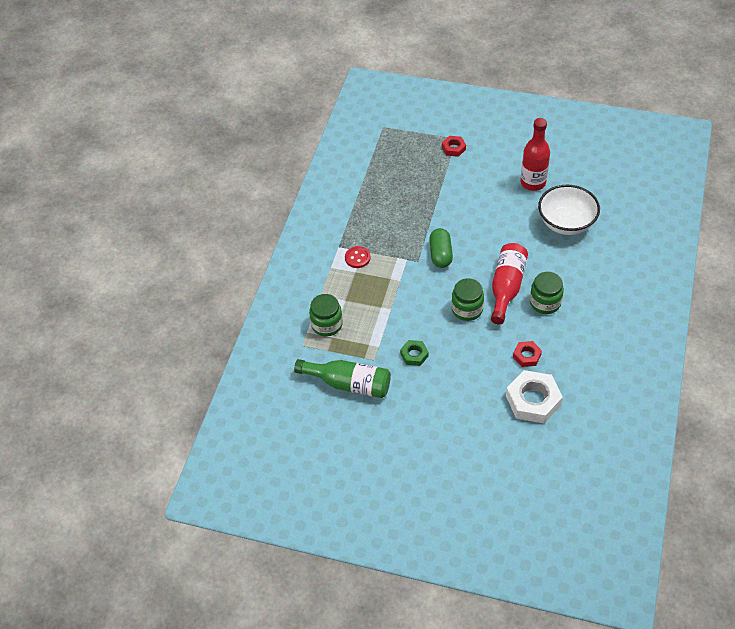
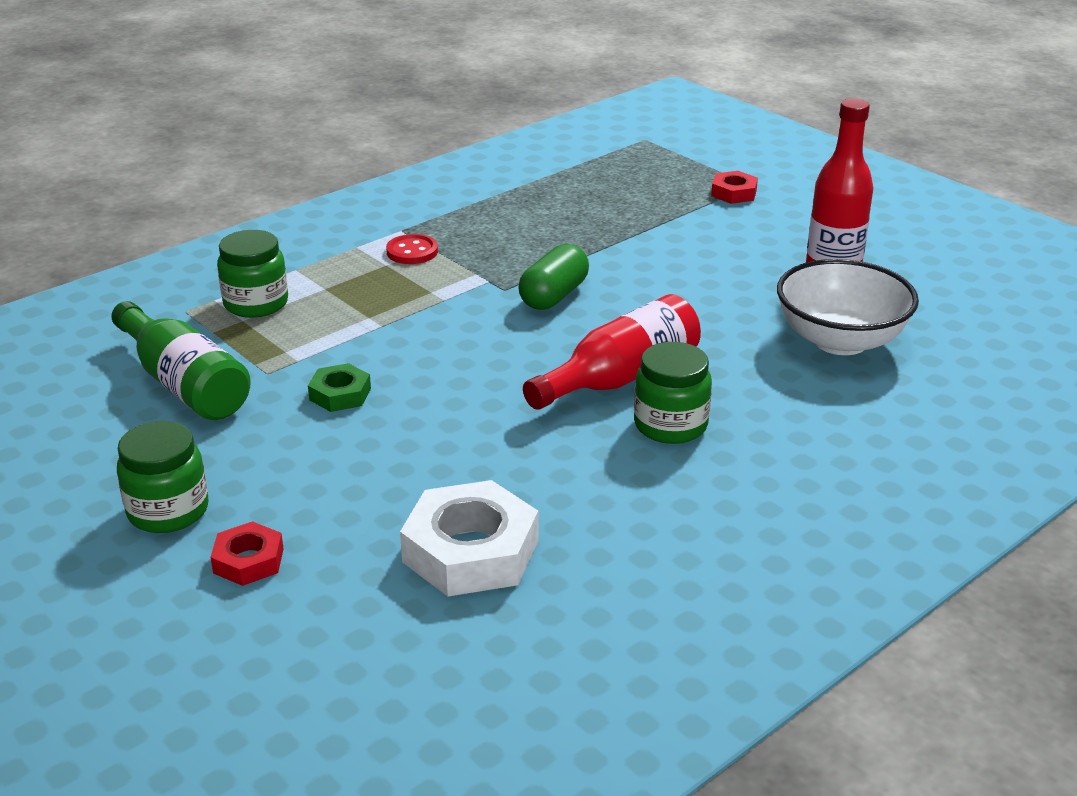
camera: 30 degrees right, 20 degrees down
green jar [451,278,484,321] -> green jar moved to [117,421,209,533]
red nut [513,341,542,367] -> red nut moved to [210,521,284,586]

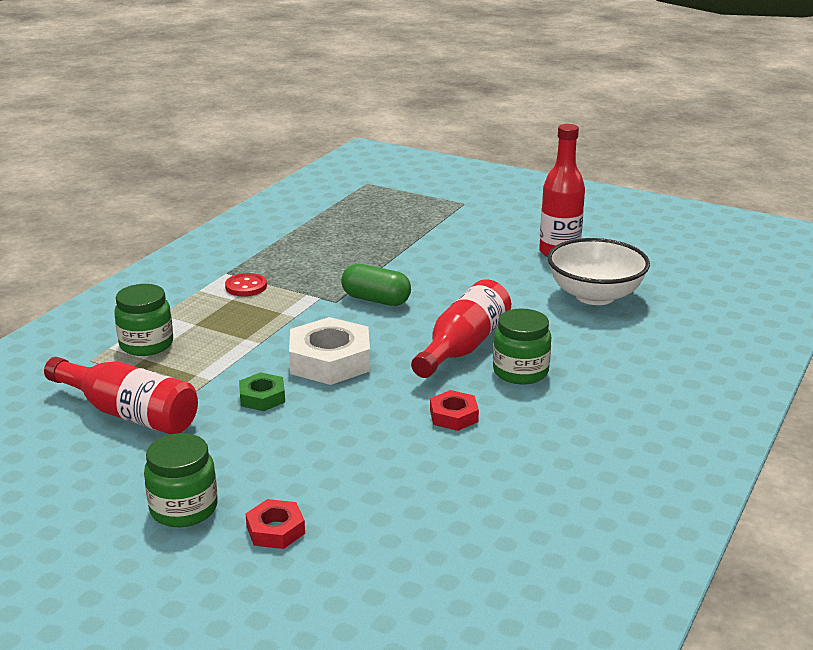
camera: 20 degrees left, 5 degrees down
green bottle [111,301,251,420] -> red bottle [44,357,198,435]
white nut [400,480,538,596] -> white nut moved to [289,317,370,385]
green capsule [518,244,589,310] -> green capsule turned 75 degrees counterclockwise [341,264,411,306]
red nut [711,171,758,204] -> red nut moved to [430,390,479,431]

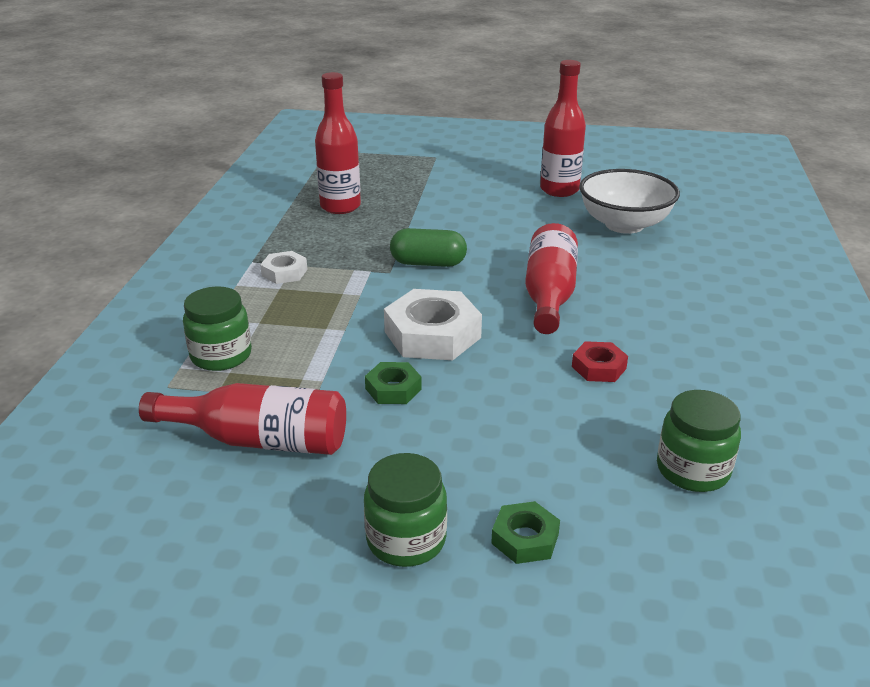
camera: 20 degrees left, 5 degrees up
red button [225,273,267,296] -> white nut [260,251,308,284]
red nut [246,499,305,549] -> green nut [491,501,560,564]
green jar [493,308,551,384] -> green jar moved to [657,390,741,492]
none -> red bottle [315,72,361,214]

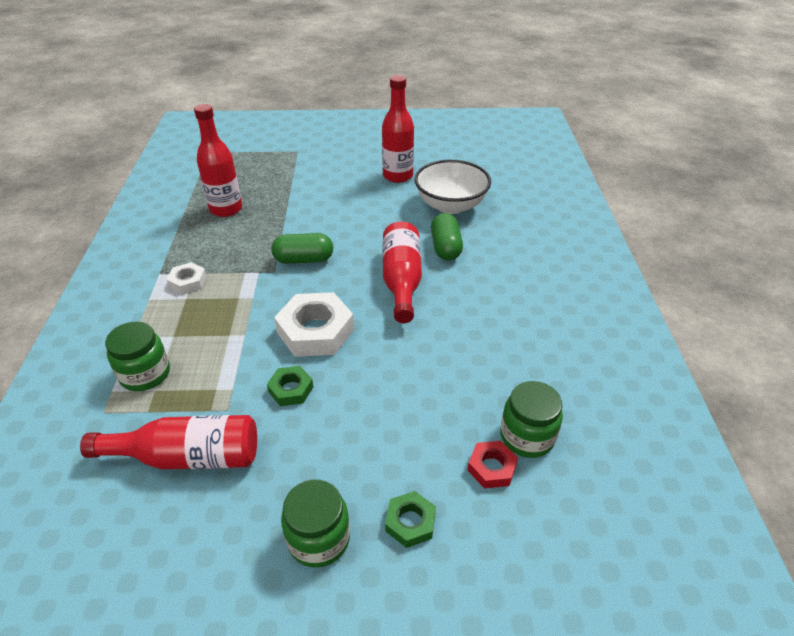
camera: 10 degrees left, 10 degrees up
red nut [572,341,628,382] -> red nut moved to [468,441,518,488]
none -> green capsule [431,213,463,260]

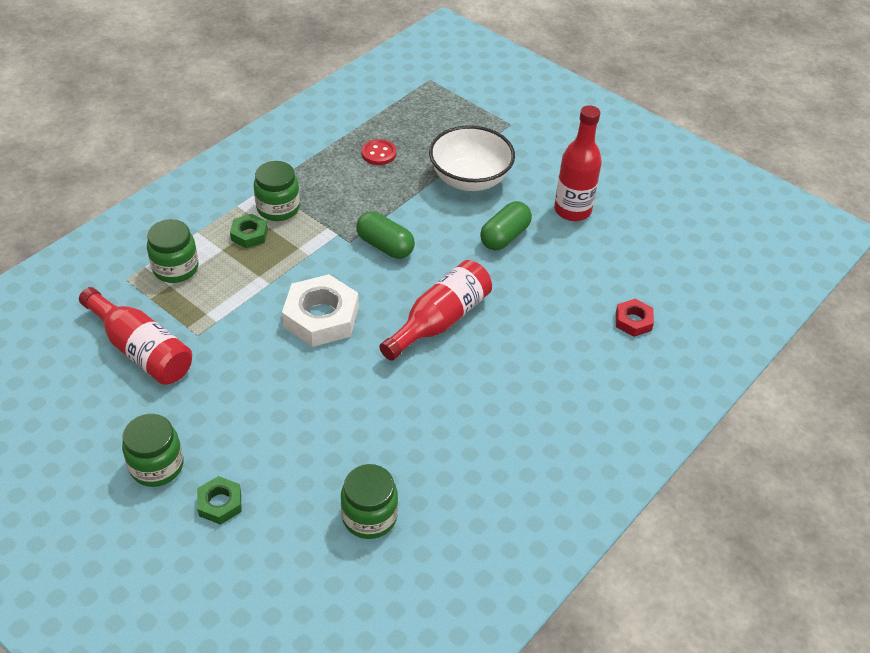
camera: 40 degrees right, 5 degrees up
white nut [167,262,207,294] -> green jar [254,161,300,221]
red bottle [194,104,242,217] -> red button [362,139,396,165]
green nut [267,366,313,406] -> green nut moved to [230,214,268,248]
white bowl [414,160,491,214] -> white bowl moved to [429,125,515,191]
green capsule [431,213,463,260] -> green capsule moved to [480,201,532,250]
red nut [468,441,518,488] -> red nut moved to [616,299,654,337]

